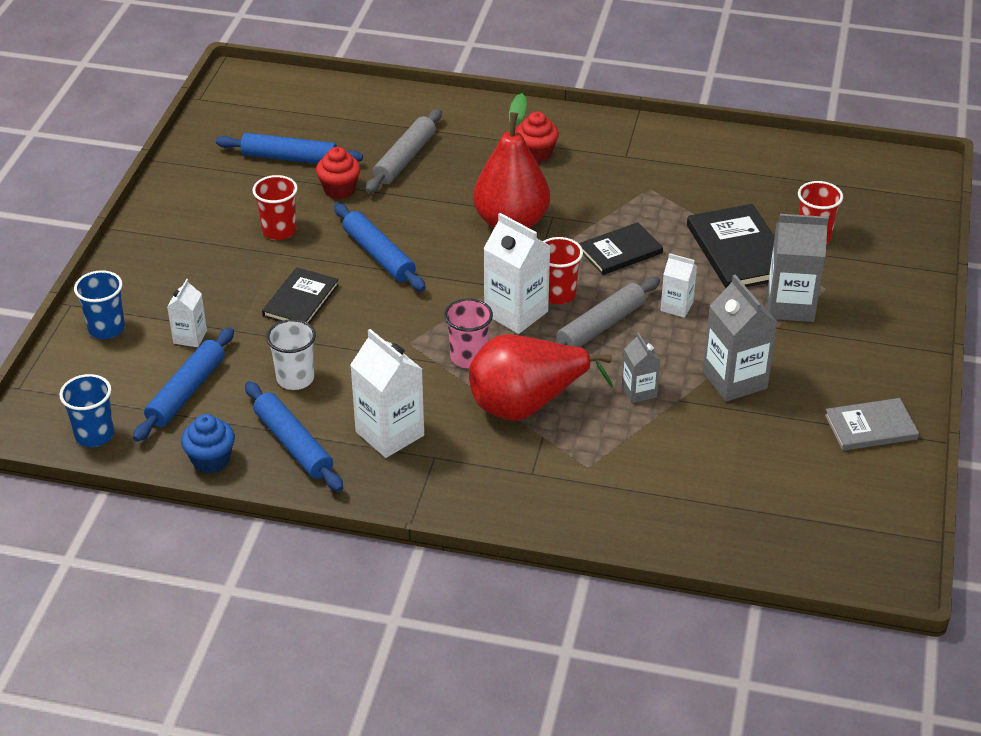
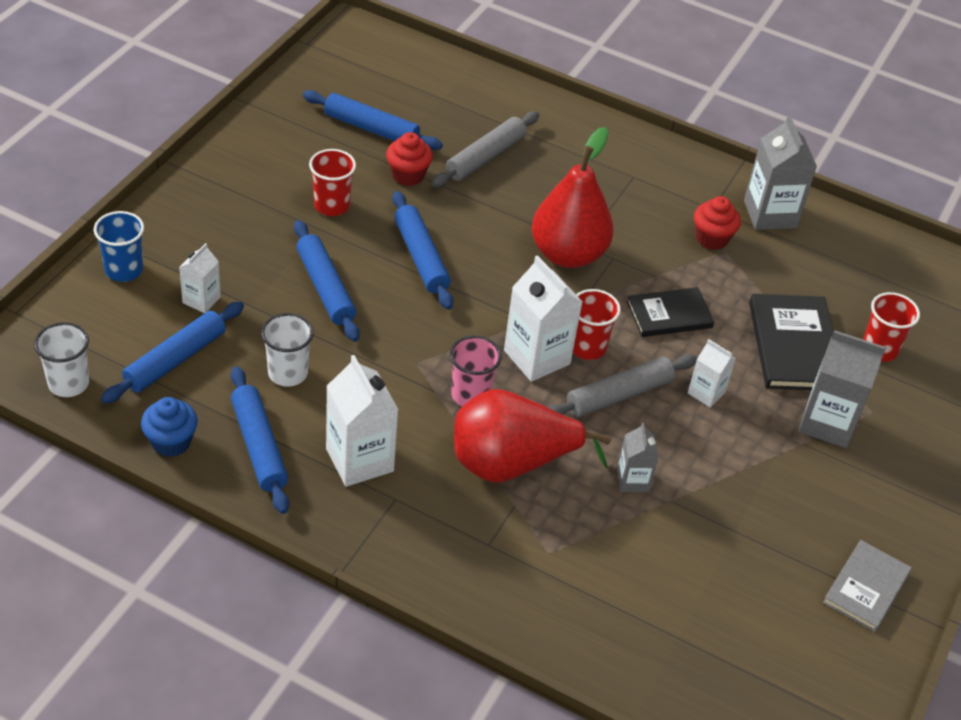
camera: 10 degrees right, 5 degrees up
blue cup [59,374,114,447] -> white cup [34,322,89,397]
black book [262,267,339,324] -> blue rolling pin [294,220,360,342]
red cupcake [515,112,559,163] -> red cupcake moved to [694,196,741,250]
grey carton [703,275,778,402] -> grey carton moved to [744,115,817,230]
grey book [825,398,919,451] -> grey book turned 60 degrees counterclockwise [823,540,912,632]

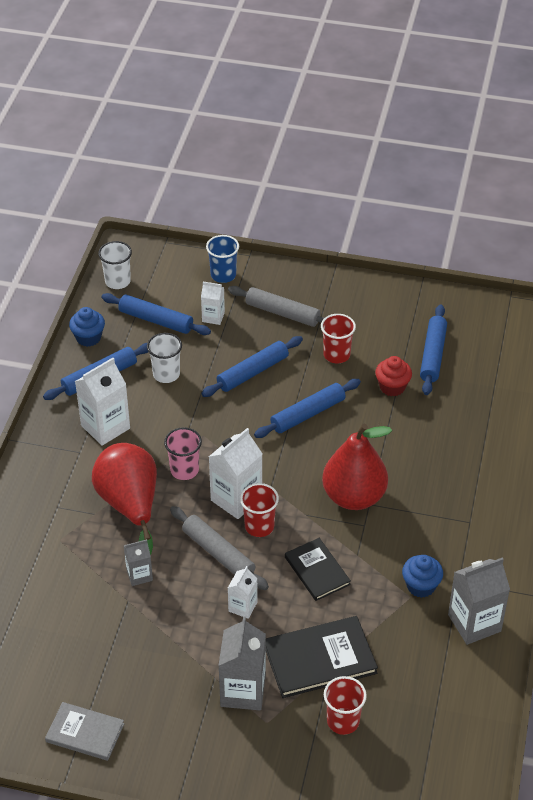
camera: 80 degrees right, 0 degrees up
grey rolling pin [432,111,539,187] -> grey rolling pin moved to [228,286,324,327]
red cupcake [694,196,741,250] -> blue cupcake [402,555,443,598]

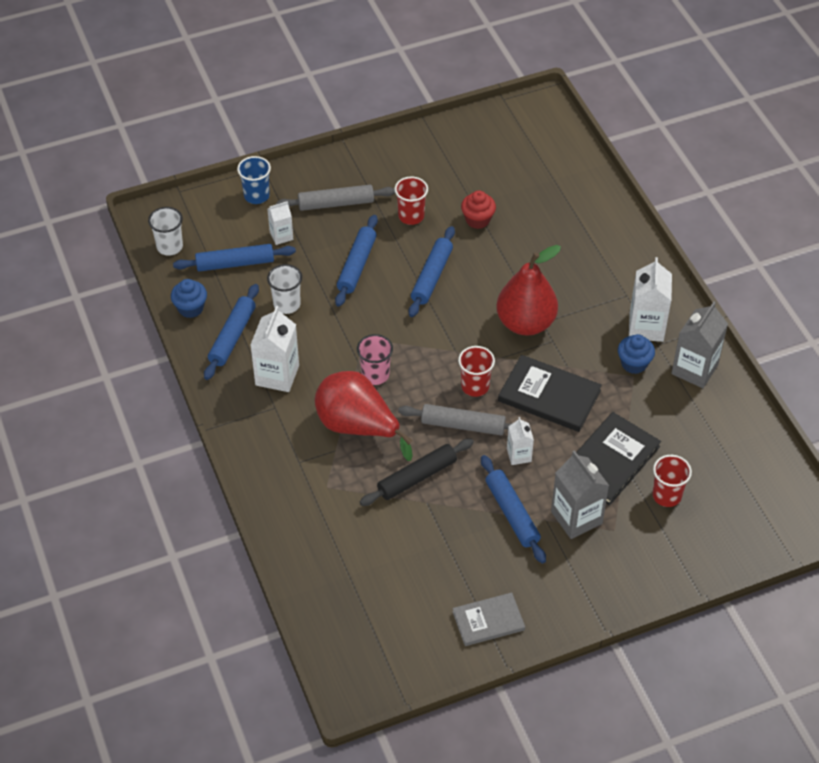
camera: 35 degrees left, 5 degrees up
grey carton [124,539,153,586] -> black rolling pin [360,438,474,506]
white carton [209,428,262,519] -> white carton moved to [629,257,672,342]
black book [285,538,351,601] -> black book [498,355,602,432], size x1.53
blue rolling pin [420,304,447,395] -> blue rolling pin moved to [481,455,546,564]

